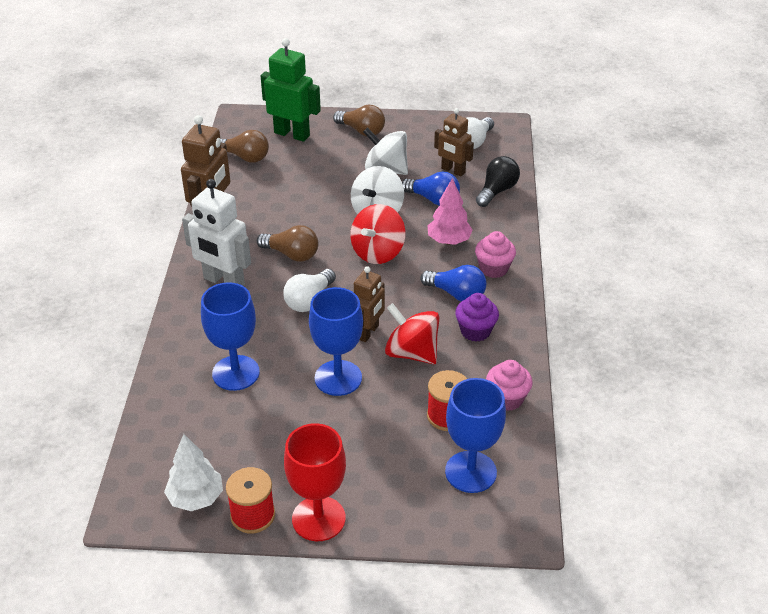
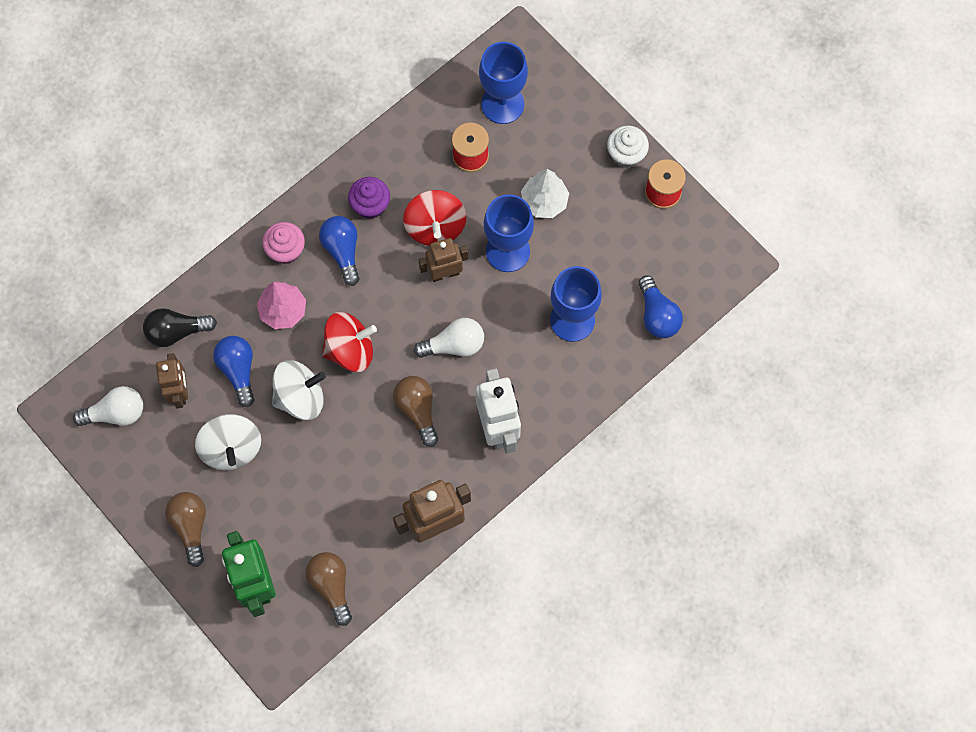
camera: 135 degrees left, 30 degrees up
white tree [164,434,223,511] -> white tree moved to [521,169,569,218]
red goblet [284,423,346,541] -> white cupcake [607,125,649,168]
pink cupcake [486,360,533,411] -> none
none -> blue light bulb [638,275,683,338]

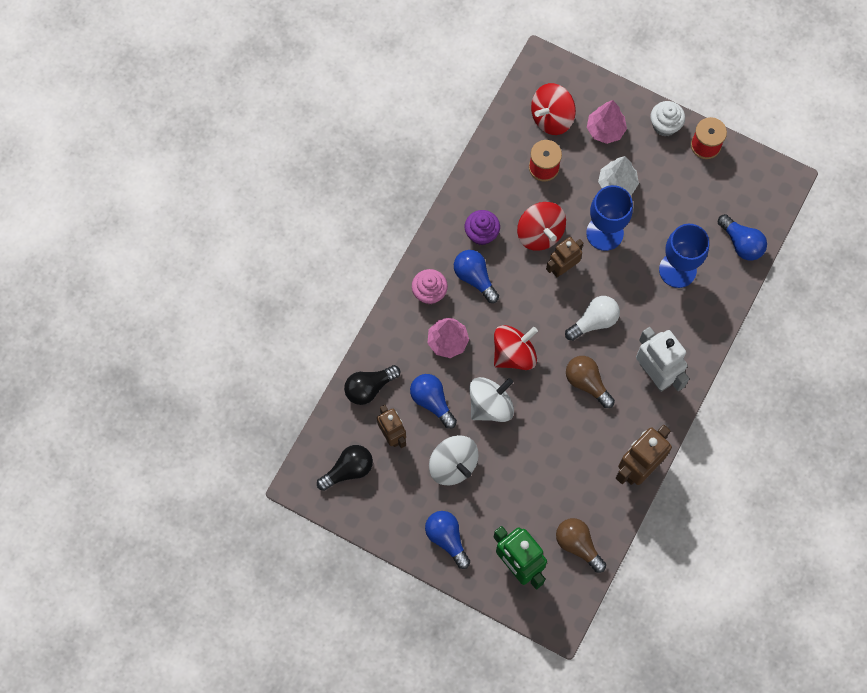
camera: 20 degrees left, 0 degrees up
white light bulb [73,386,143,426] -> black light bulb [317,445,373,491]
brown light bulb [165,492,206,567] -> blue light bulb [425,511,470,569]
blue goblet [479,42,528,124] -> red spinning top [531,83,576,135]
none -> pink tree [587,100,627,144]

